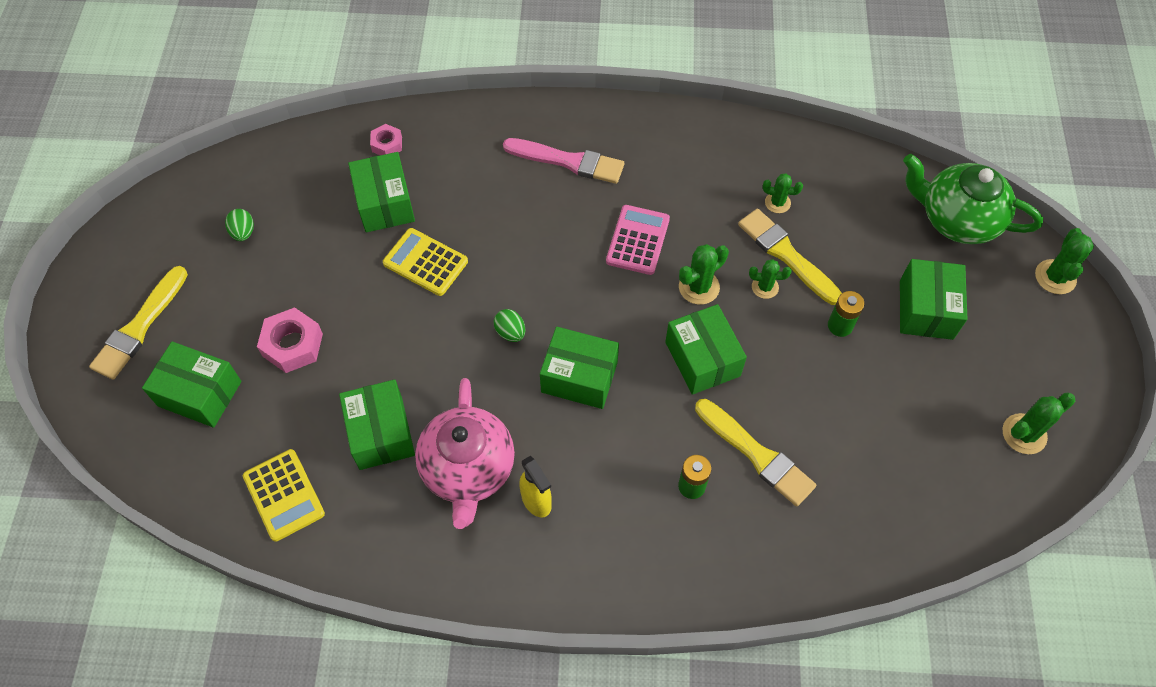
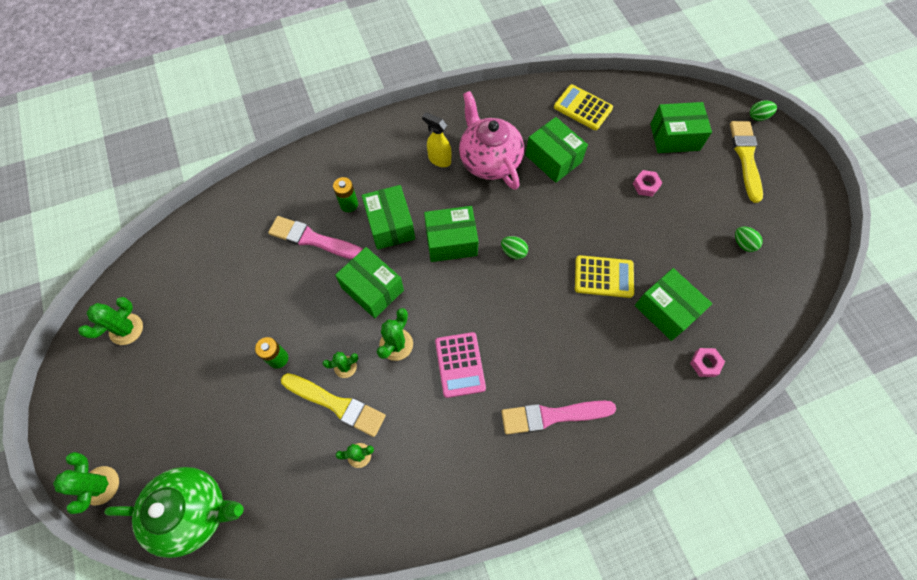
camera: 155 degrees right, 5 degrees up
pink nut [257,307,323,373] -> pink nut [633,170,662,197], size x0.60
yellow brush [695,399,817,506] -> pink brush [268,216,363,259]
green box [900,259,967,340] -> green box moved to [362,185,415,250]
none -> green egg [750,100,777,121]

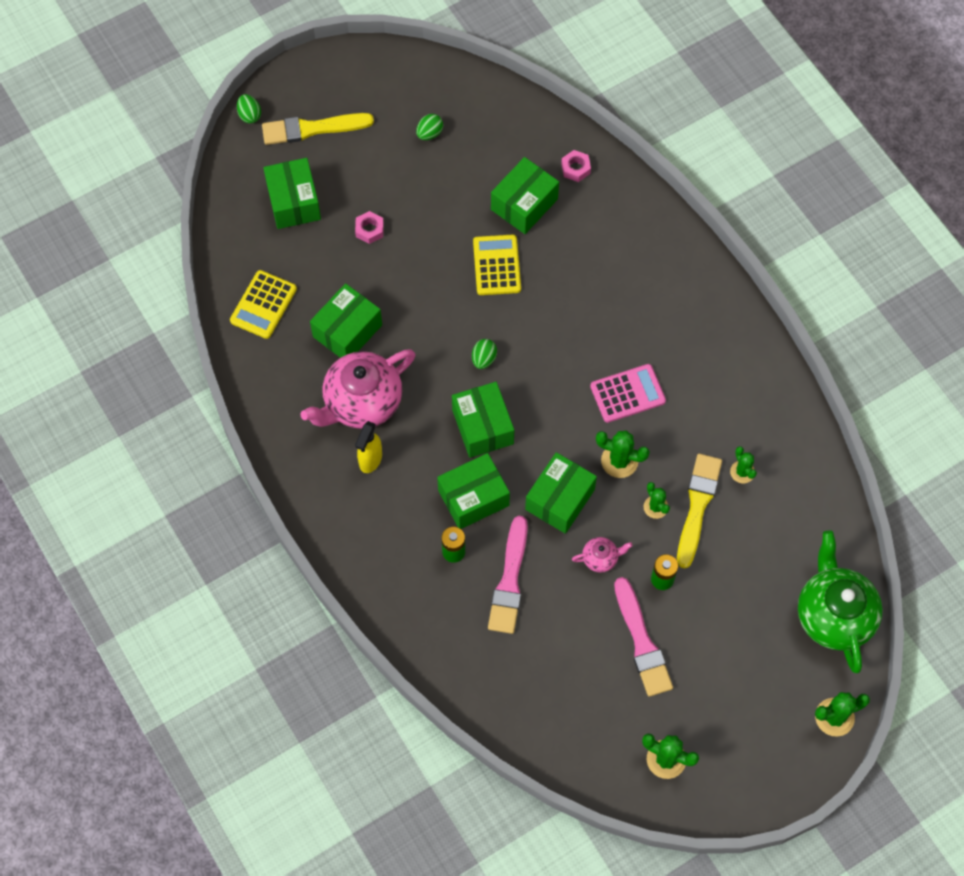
camera: 100 degrees left, 0 degrees up
pink brush [501,401,616,434] -> pink brush moved to [614,577,673,697]
none -> pink teapot [572,537,633,573]

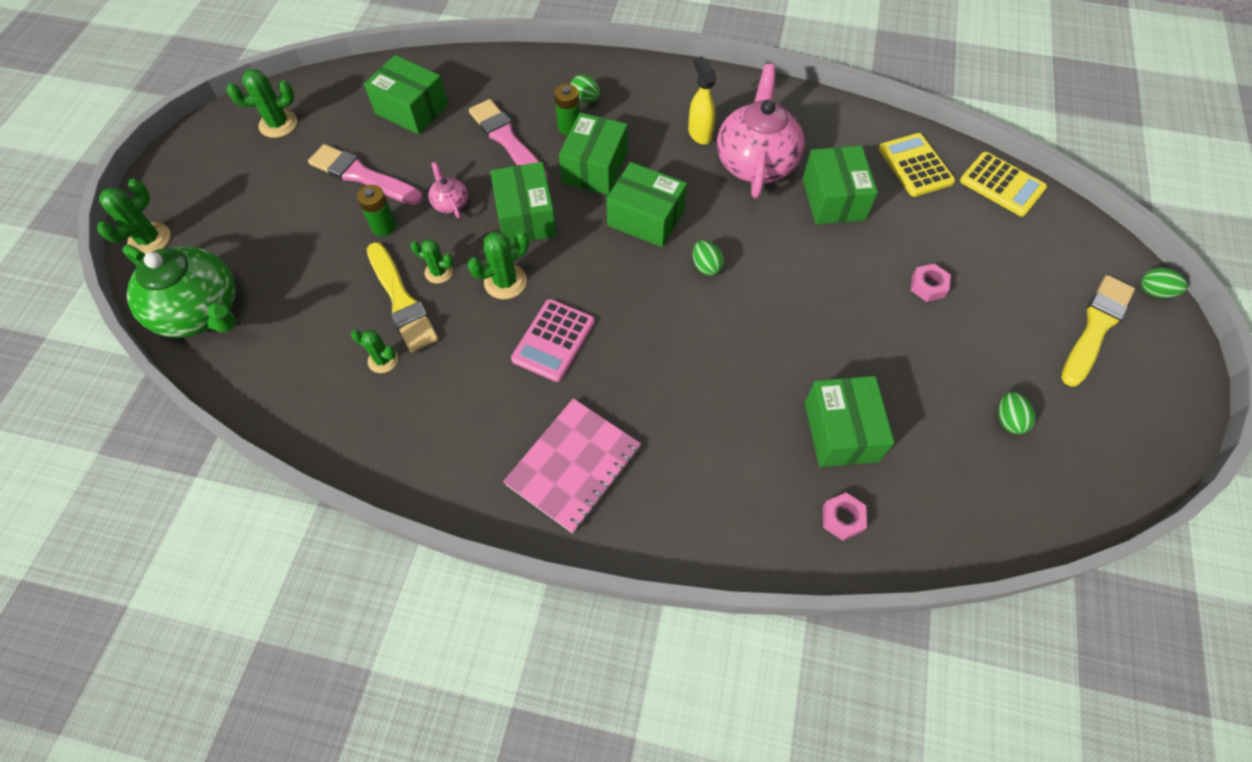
camera: 135 degrees right, 5 degrees down
green box [263,158,321,229] -> green box moved to [364,55,448,135]
yellow calculator [473,235,521,295] -> yellow calculator moved to [960,152,1047,217]
pink teapot [572,537,633,573] -> pink teapot turned 120 degrees clockwise [428,162,468,218]
none -> pink notebook [503,398,641,533]
none -> green egg [571,74,600,103]

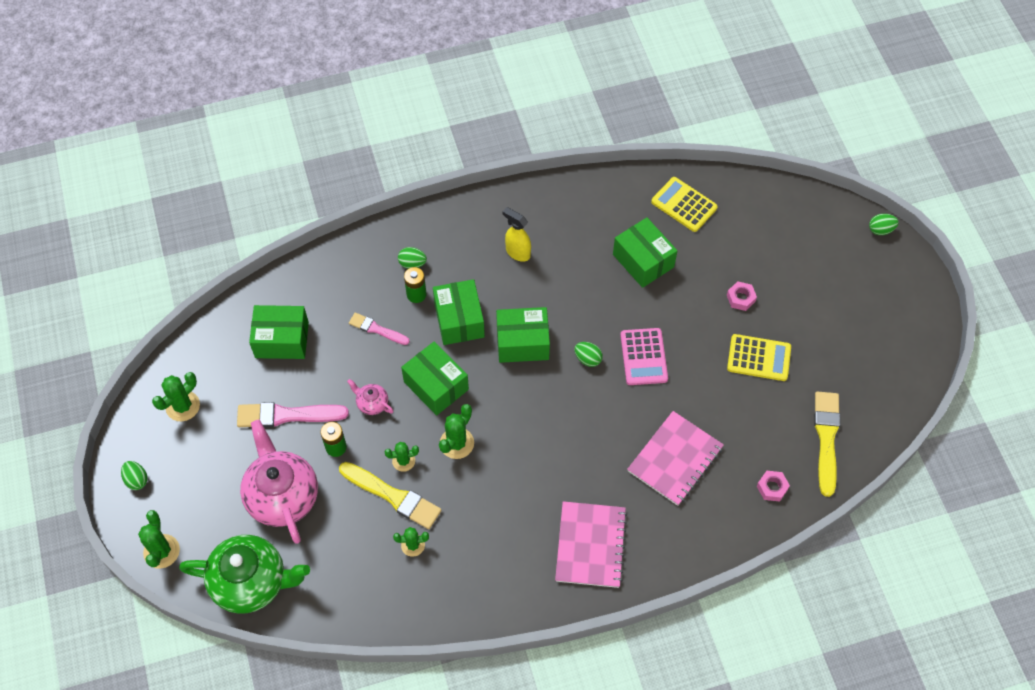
camera: 30 degrees left, 0 degrees up
pink brush [469,99,548,179] -> pink brush [349,313,410,345], size x0.60
pink calculator [511,299,595,382] -> pink calculator moved to [620,328,668,385]
pink teapot [717,64,805,199] -> pink teapot moved to [240,420,318,544]
green box [805,376,894,467] -> none
yellow calculator [960,152,1047,217] -> yellow calculator moved to [727,334,791,381]
green egg [998,392,1035,434] -> green egg moved to [121,461,148,490]
yellow brush [1061,275,1135,387] -> yellow brush moved to [814,391,840,497]
none -> pink notebook [627,411,724,506]

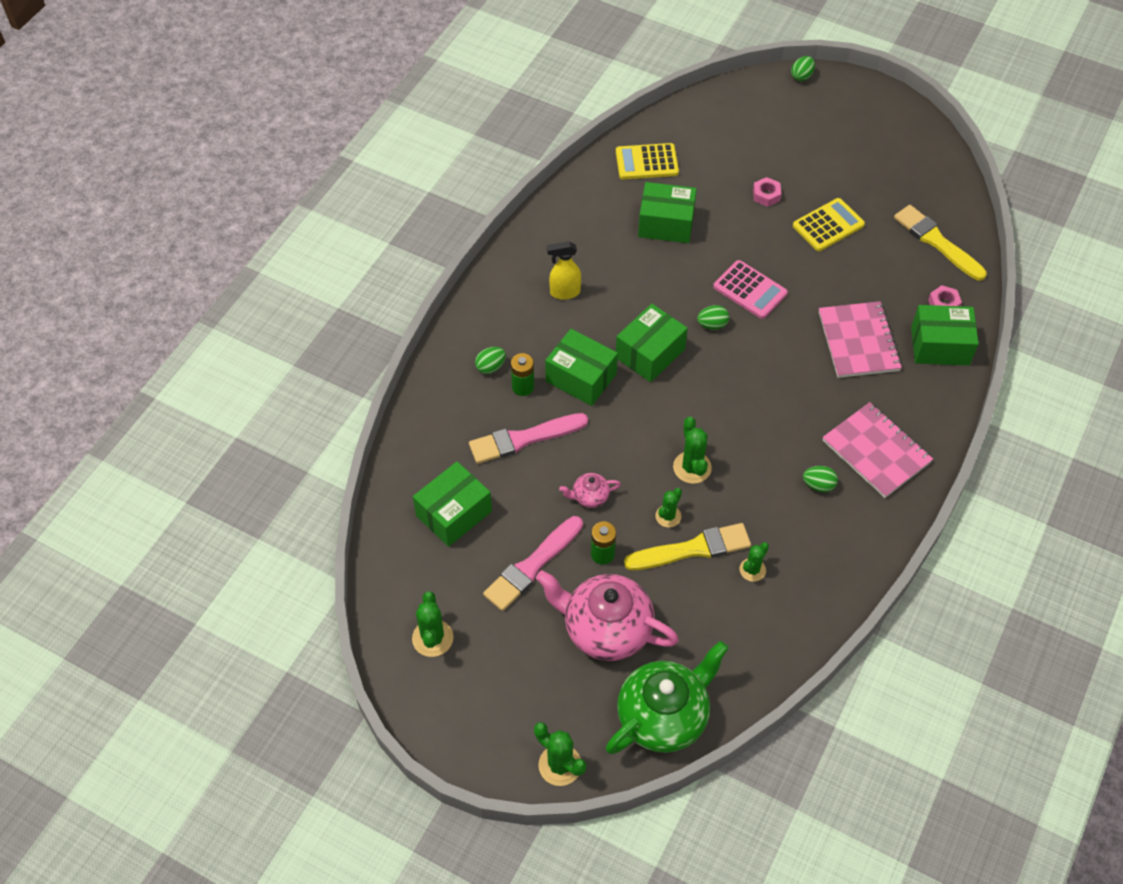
camera: 45 degrees left, 5 degrees down
green egg [121,461,148,490] -> green egg moved to [803,466,838,492]
pink brush [349,313,410,345] -> pink brush [469,413,588,464], size x1.65
green box [401,341,469,416] -> green box moved to [911,305,979,366]

